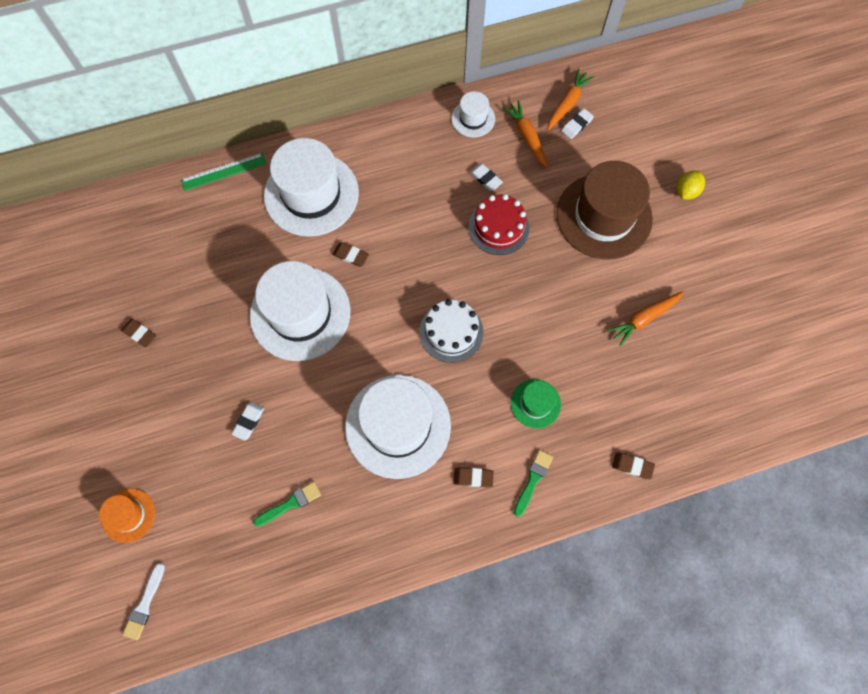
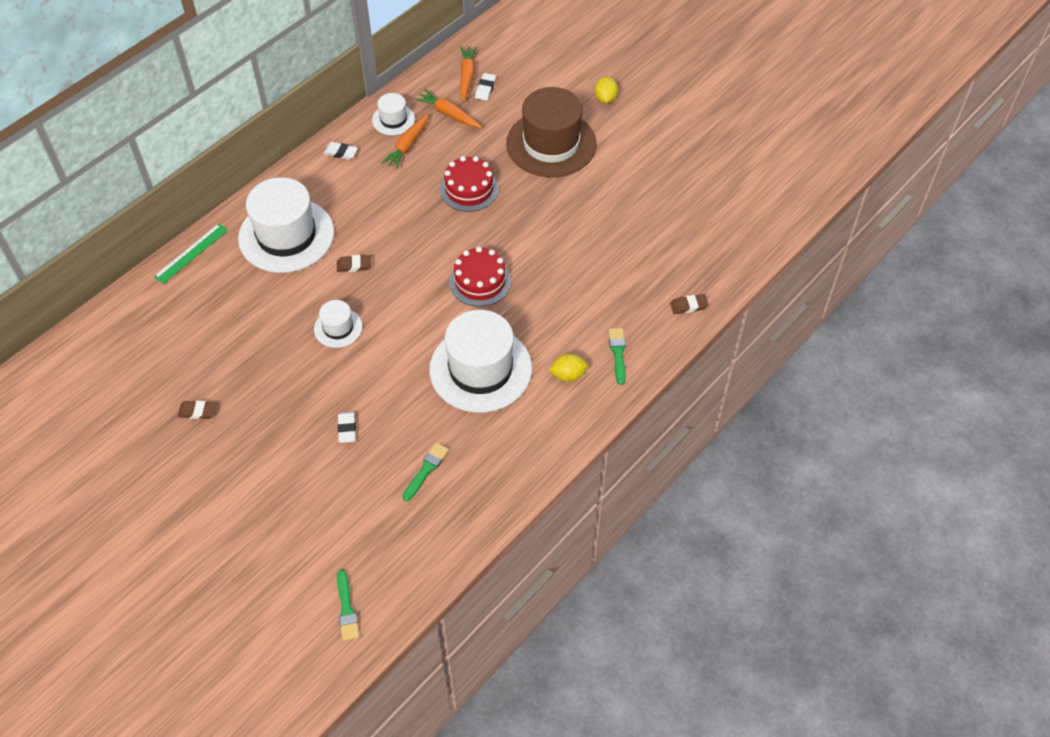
camera: 30 degrees left, 15 degrees down
orange hat [99,489,155,543] -> none
white brush [122,563,165,641] -> green brush [337,570,360,641]
white hat [250,261,350,361] -> white hat [314,300,363,348], size x0.48
white cake [419,299,484,363] -> red cake [449,247,511,307]
brown eraser [453,467,494,488] -> yellow lemon [549,354,589,382]
white eraser [470,164,503,191] -> white eraser moved to [324,142,358,160]
green hat [511,379,561,428] -> none
orange carrot [607,291,684,347] -> orange carrot moved to [381,113,429,169]

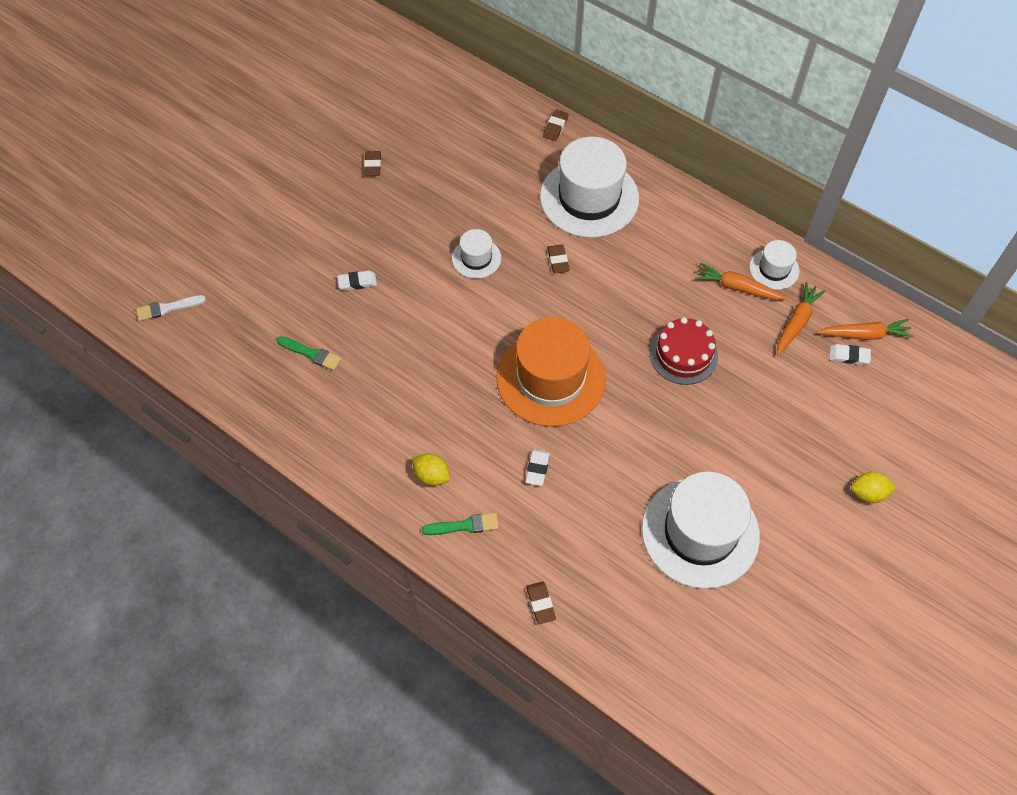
camera: 85 degrees right, 5 degrees up
green ruler [154,223,228,284] -> brown eraser [543,109,569,141]
white eraser [324,142,358,160] -> white eraser moved to [525,449,550,486]
green brush [337,570,360,641] -> white brush [136,295,206,321]
white hat [429,310,532,413] -> white hat moved to [642,472,760,589]
red cake [449,247,511,307] -> orange hat [496,317,606,427]
brown hat [506,87,597,177] -> none
yellow lemon [549,354,589,382] -> yellow lemon turned 45 degrees counterclockwise [412,453,450,486]

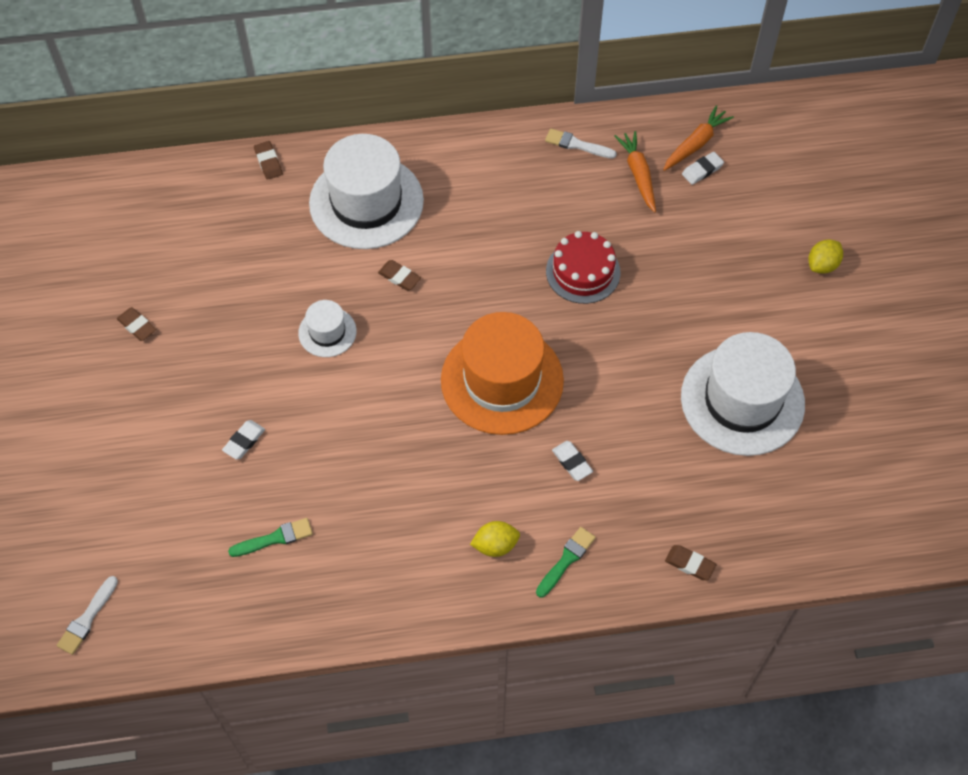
camera: 45 degrees left, 0 degrees up
orange carrot [695,263,787,300] -> none
white hat [749,240,800,290] -> white brush [545,128,617,159]

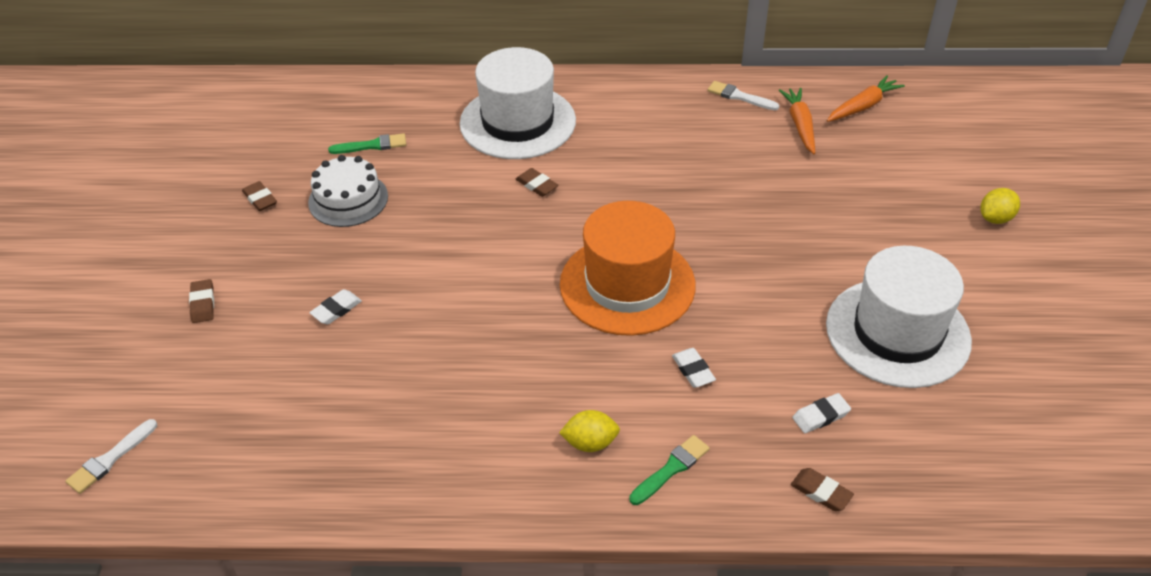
camera: 10 degrees right, 15 degrees down
green brush [228,518,313,557] -> green brush moved to [328,133,406,154]
brown eraser [254,141,283,180] -> brown eraser moved to [189,279,214,323]
white hat [298,300,357,357] -> none
red cake [546,231,620,304] -> none
white eraser [682,152,724,185] -> white eraser moved to [792,393,851,433]
none -> white cake [308,155,388,227]

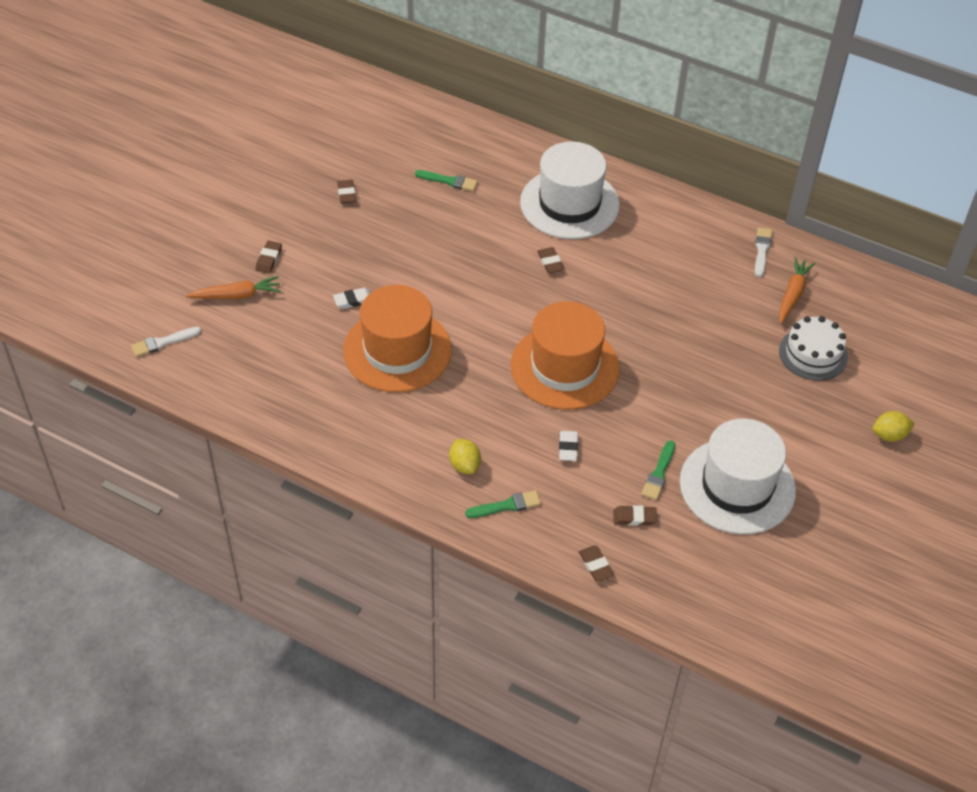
camera: 25 degrees right, 5 degrees up
white cake [308,155,388,227] -> white cake moved to [779,316,848,381]
yellow lemon [559,410,620,452] -> yellow lemon turned 45 degrees clockwise [449,439,481,474]
white brush [707,81,779,110] -> white brush turned 45 degrees clockwise [755,227,772,277]
white eraser [792,393,851,433] -> brown eraser [613,505,657,526]
orange carrot [827,75,905,122] -> orange carrot moved to [186,276,281,299]
none -> orange hat [343,285,452,392]
none -> green brush [641,441,675,500]

